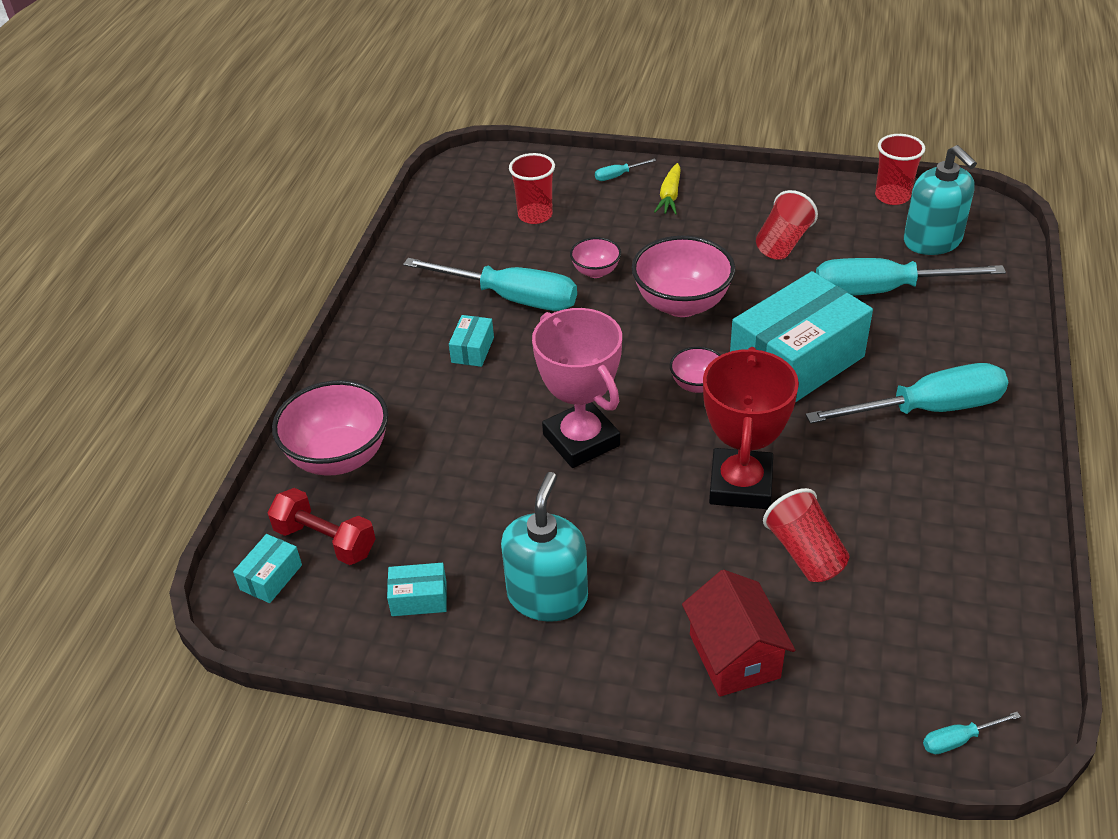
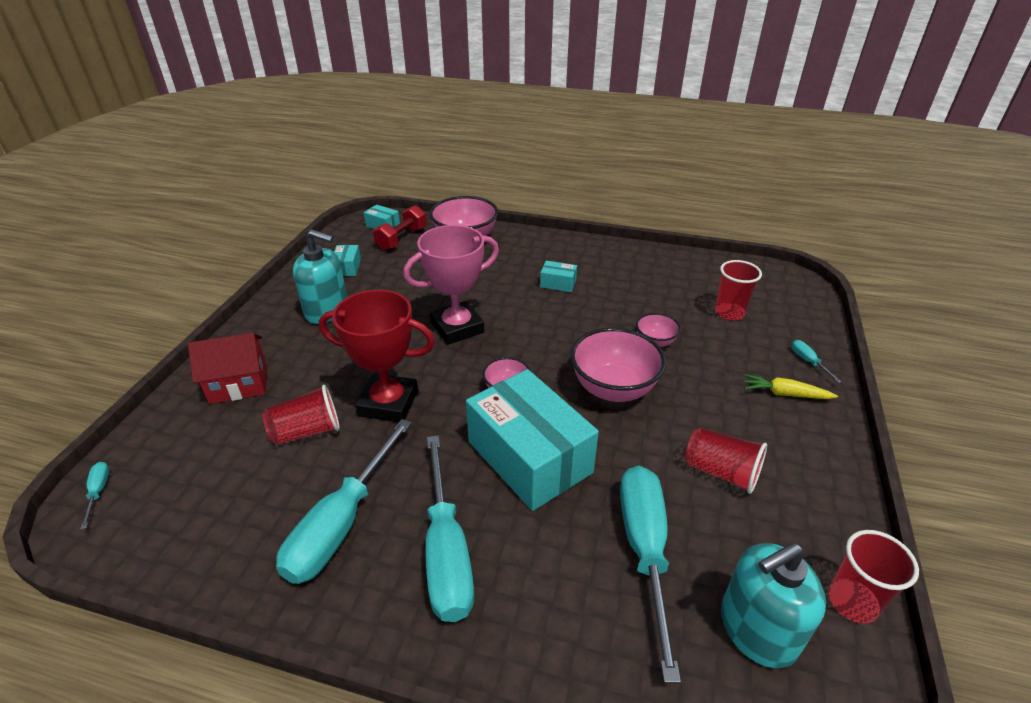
camera: 90 degrees right, 5 degrees down
turquoise screwdriver [403,258,577,311] -> turquoise screwdriver moved to [276,419,412,584]

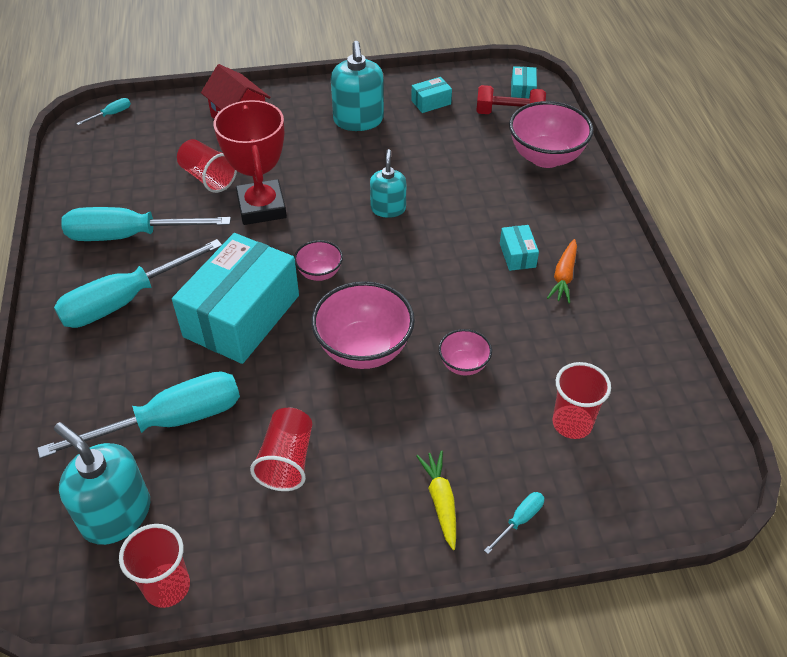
camera: 65 degrees right, 10 degrees up
pink trophy [403,225,499,345] -> turquoise soap dispenser [370,149,406,218]
none -> orange carrot [547,239,577,304]

